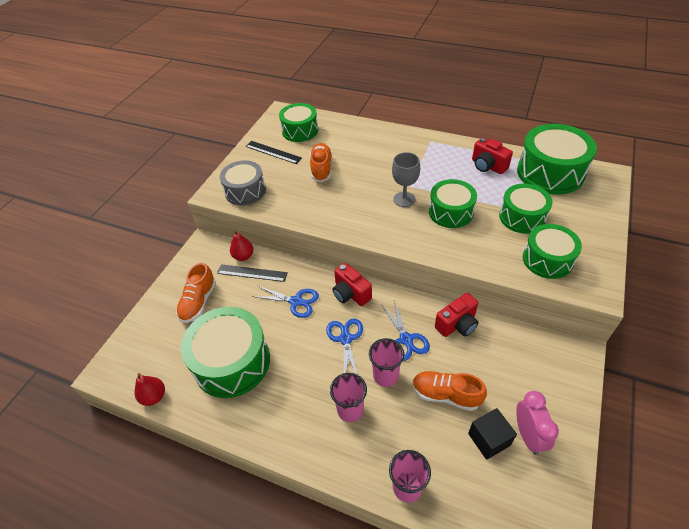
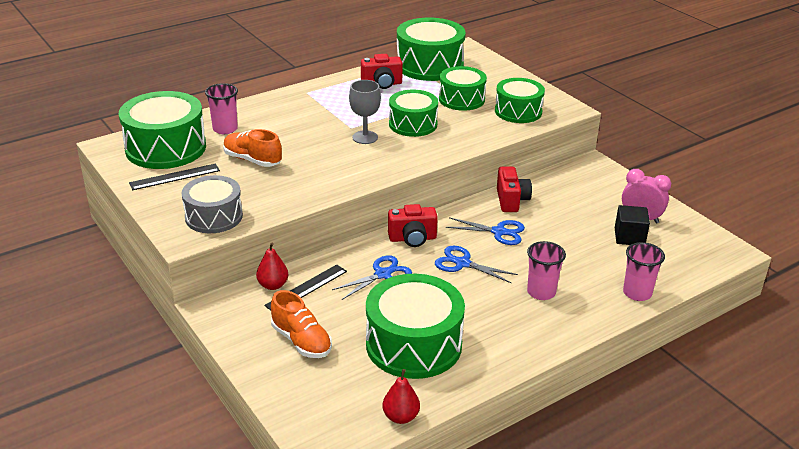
camera: 60 degrees left, 15 degrees down
green drum [279,103,318,142] -> green drum [119,91,206,169], size x1.55
pink cup [369,338,404,387] -> pink cup moved to [205,83,238,134]
orange shoe [412,371,487,411] -> none

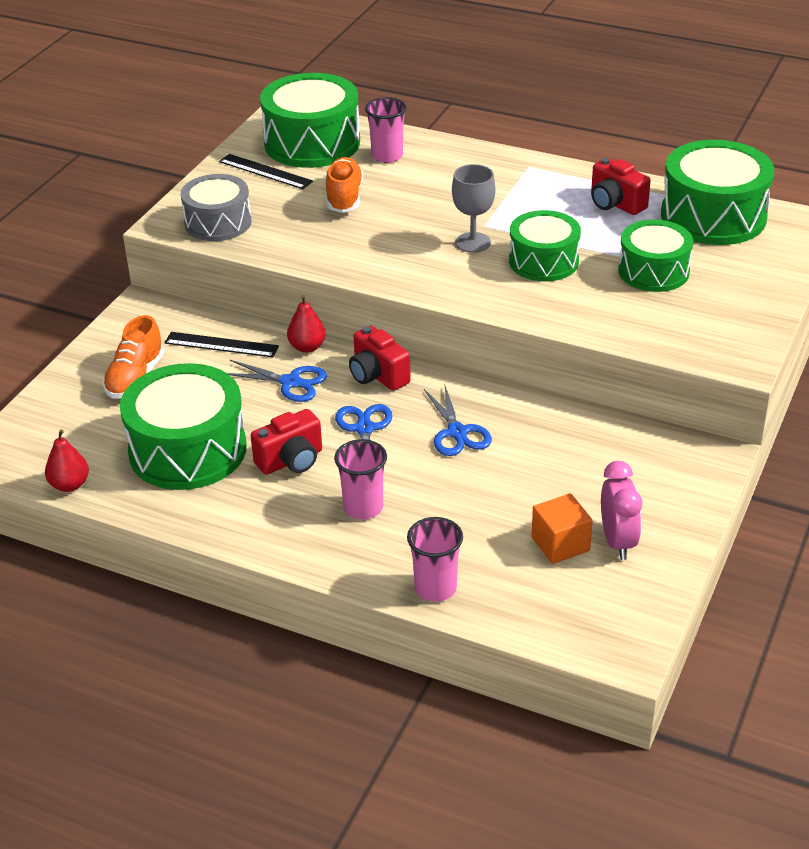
camera: 60 degrees right, 5 degrees up
red pear [256,243,288,290] -> red pear moved to [287,295,326,353]
green drum [495,78,545,123] -> none
red camera [497,167,532,212] -> red camera moved to [251,409,322,475]
black cube [615,205,650,245] -> orange cube [532,493,593,564]

